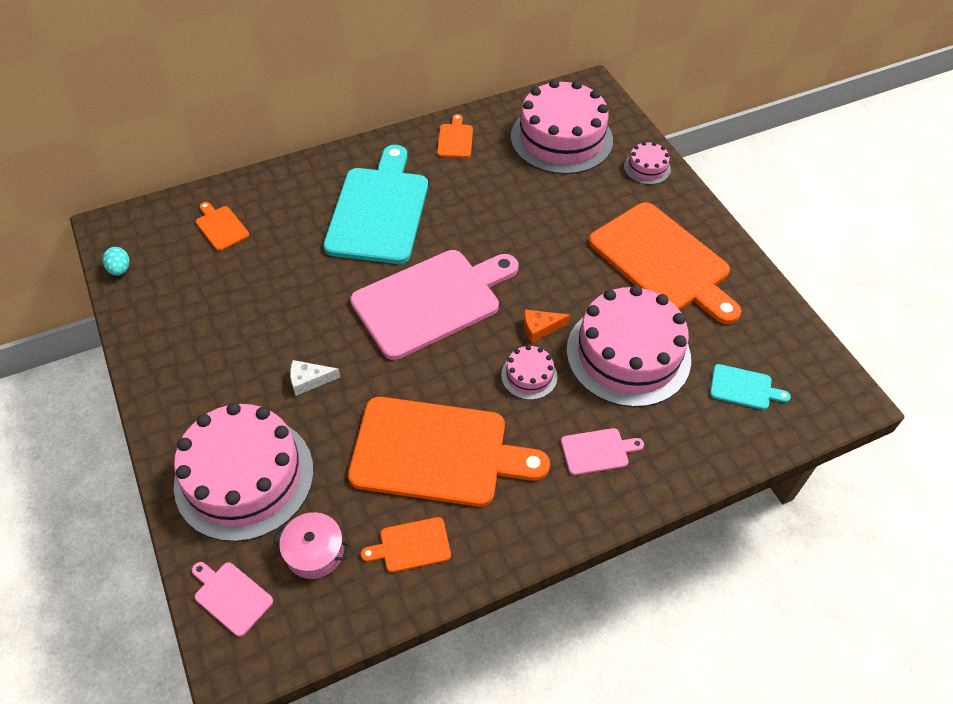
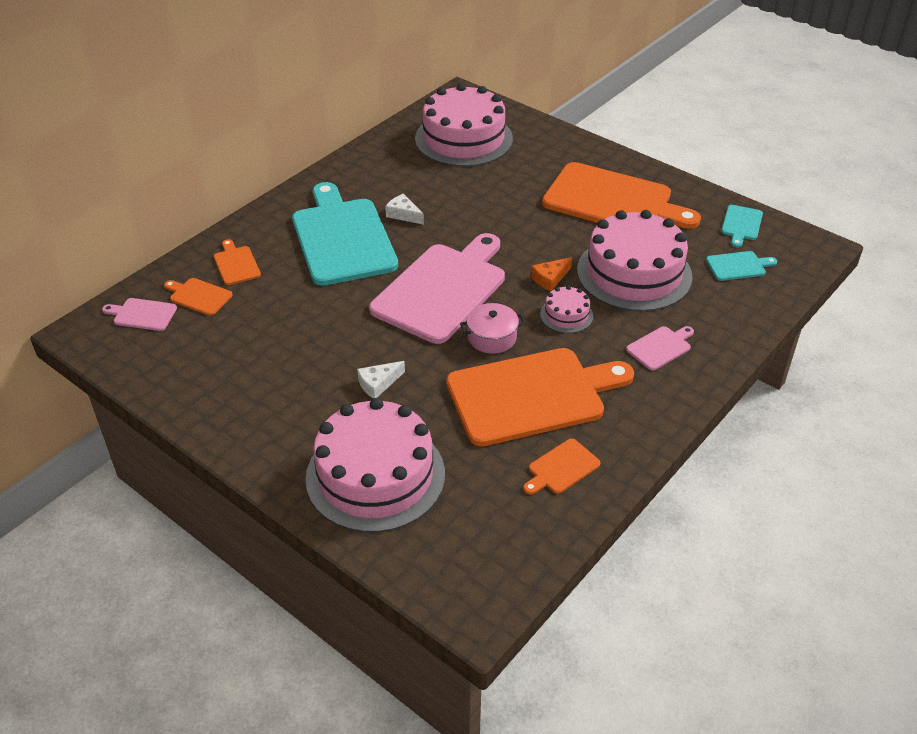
camera: 25 degrees left, 10 degrees down
turquoise egg [102,247,130,276] -> none
pink cutting board [192,562,273,637] -> pink cutting board moved to [102,298,177,331]
pink pot [273,512,350,579] -> pink pot moved to [460,303,525,354]
orange cutting board [437,114,473,158] -> orange cutting board moved to [214,239,261,285]
pink cake [624,142,671,185] -> none
none -> white cheese [385,194,424,225]
none -> turquoise cutting board [721,205,763,247]

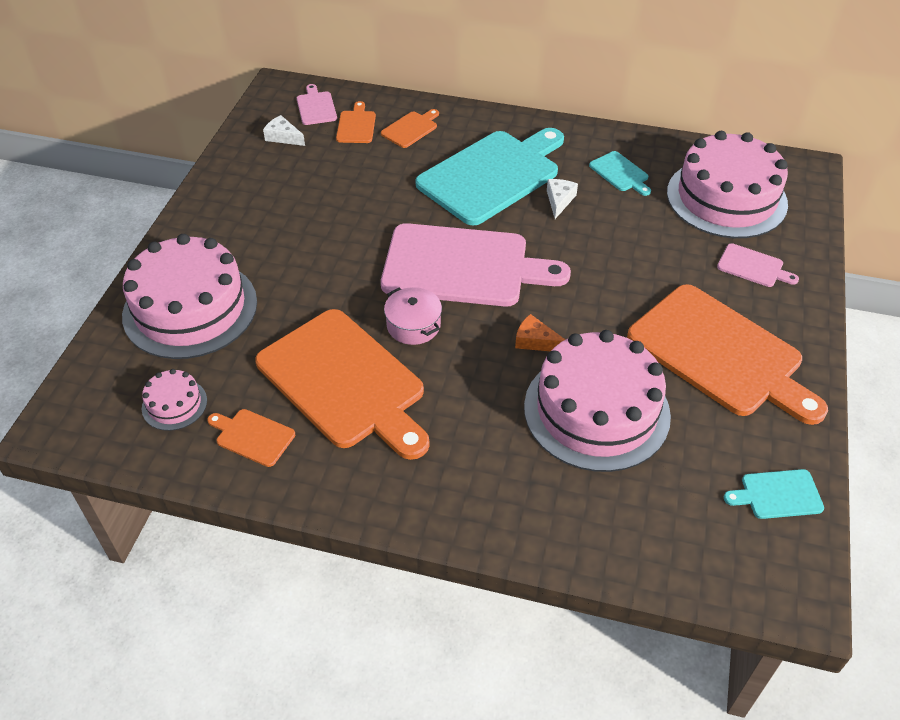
camera: 65 degrees right, 5 degrees up
white cheese [357,361,405,398] -> white cheese moved to [263,115,305,146]
pink cake [540,285,593,333] -> pink cake moved to [142,369,207,431]
orange cutting board [542,162,701,229] -> orange cutting board turned 45 degrees counterclockwise [627,284,828,425]
pink cutting board [626,326,694,370] -> pink cutting board moved to [717,243,799,287]
turquoise cutting board [706,251,777,281] -> turquoise cutting board moved to [589,151,651,196]

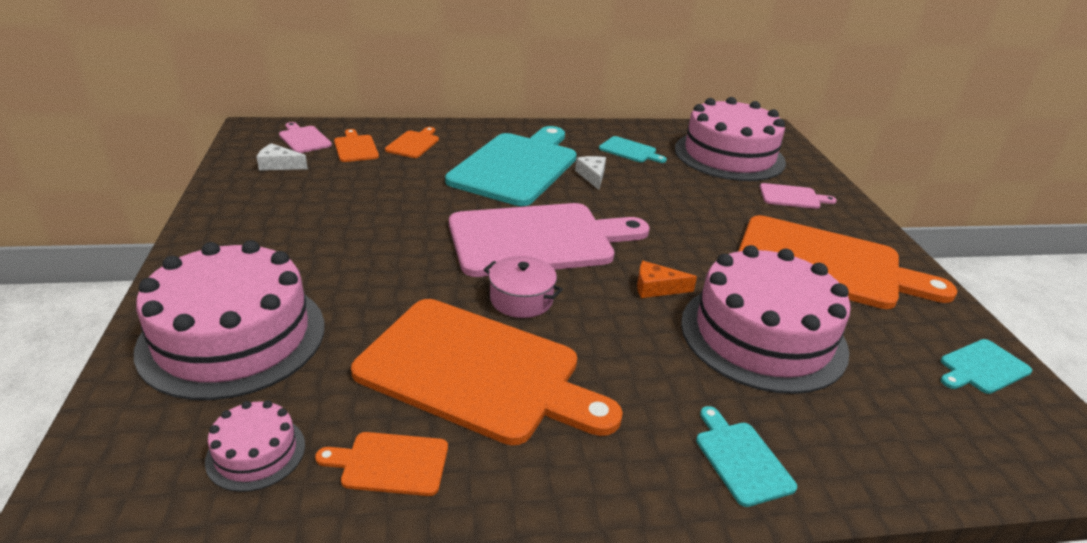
camera: 25 degrees left, 15 degrees down
none -> turquoise cutting board [696,406,797,507]

